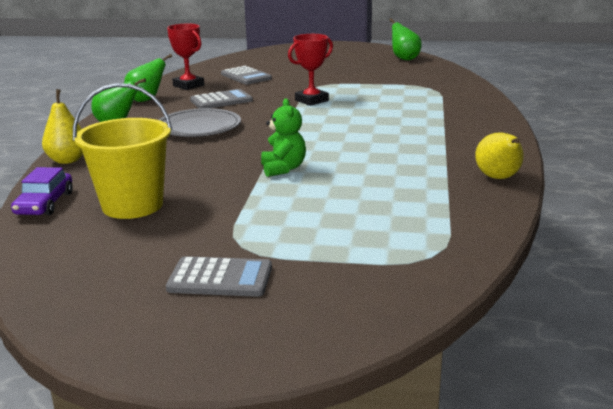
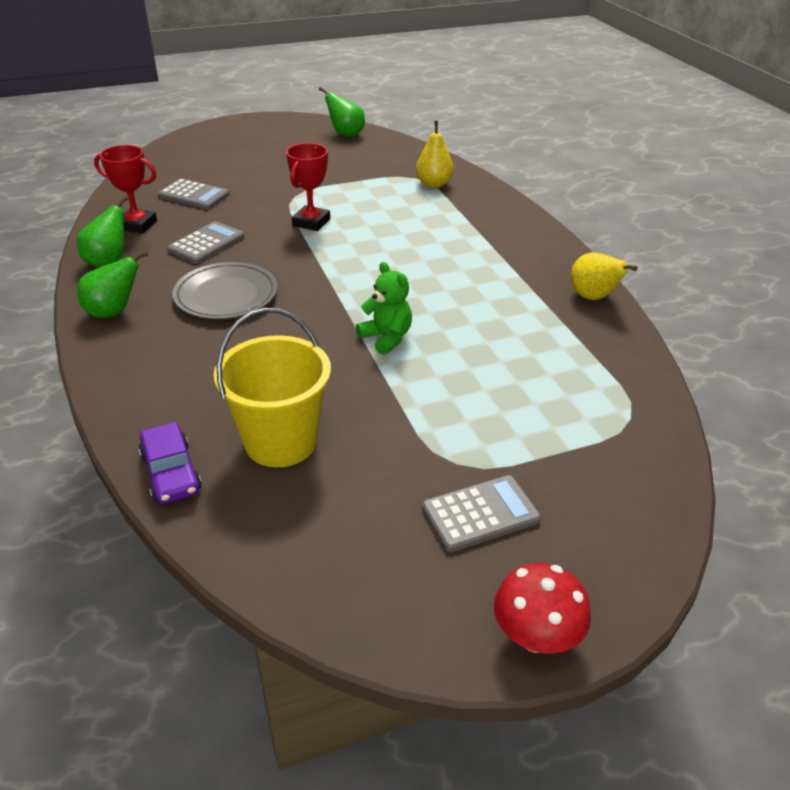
camera: 30 degrees left, 15 degrees up
yellow pear [42,89,83,164] -> yellow pear moved to [416,121,454,188]
none -> red mushroom [494,563,591,654]

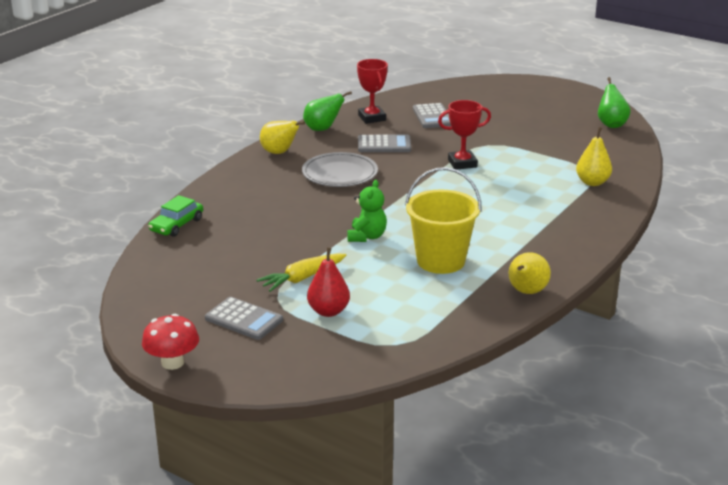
camera: 55 degrees right, 10 degrees down
green pear [77,251,149,318] -> yellow pear [260,121,305,154]
purple car [139,422,202,504] -> green car [148,195,203,237]
yellow bucket [214,308,331,467] -> yellow bucket moved to [405,167,482,274]
none -> yellow carrot [256,254,346,292]
none -> red pear [307,247,350,317]

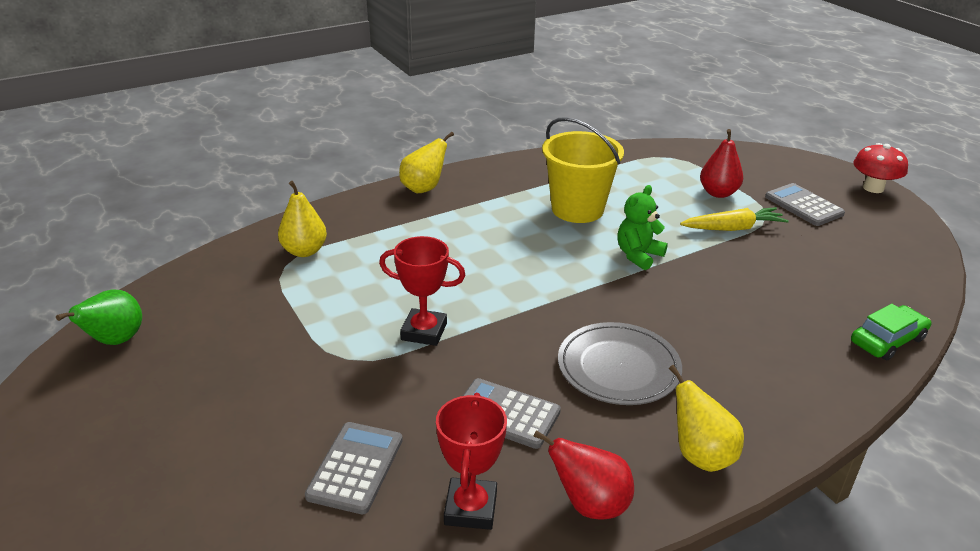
camera: 155 degrees left, 5 degrees up
green pear [303,91,352,131] -> red pear [533,430,634,520]
yellow pear [509,252,551,294] -> yellow pear moved to [399,132,454,193]

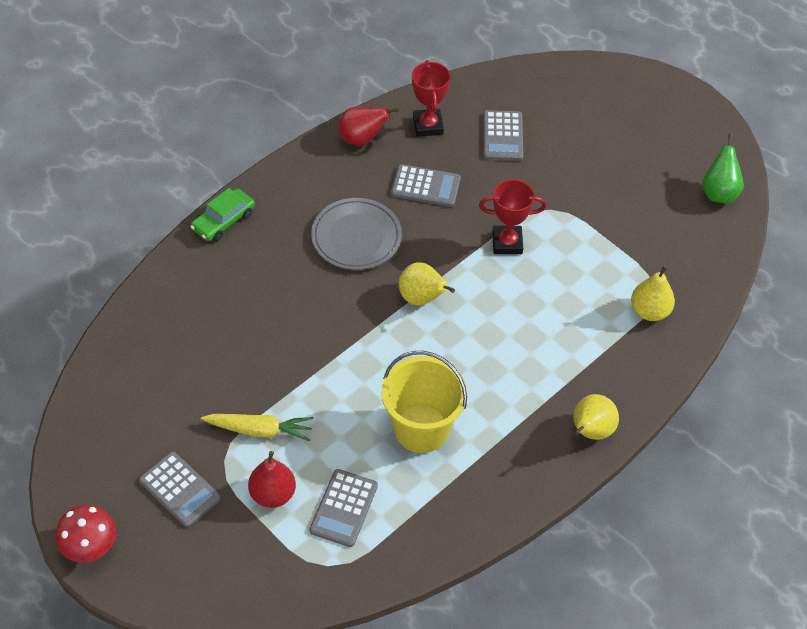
camera: 165 degrees right, 20 degrees up
green teddy bear [617,185,668,270] -> none
yellow pear [669,365,744,472] -> yellow pear moved to [398,262,455,305]
yellow carrot [680,207,789,231] -> yellow carrot turned 150 degrees counterclockwise [201,414,314,442]
green car [851,304,932,360] -> green car moved to [191,188,255,241]
none -> grey calculator [310,469,378,547]

